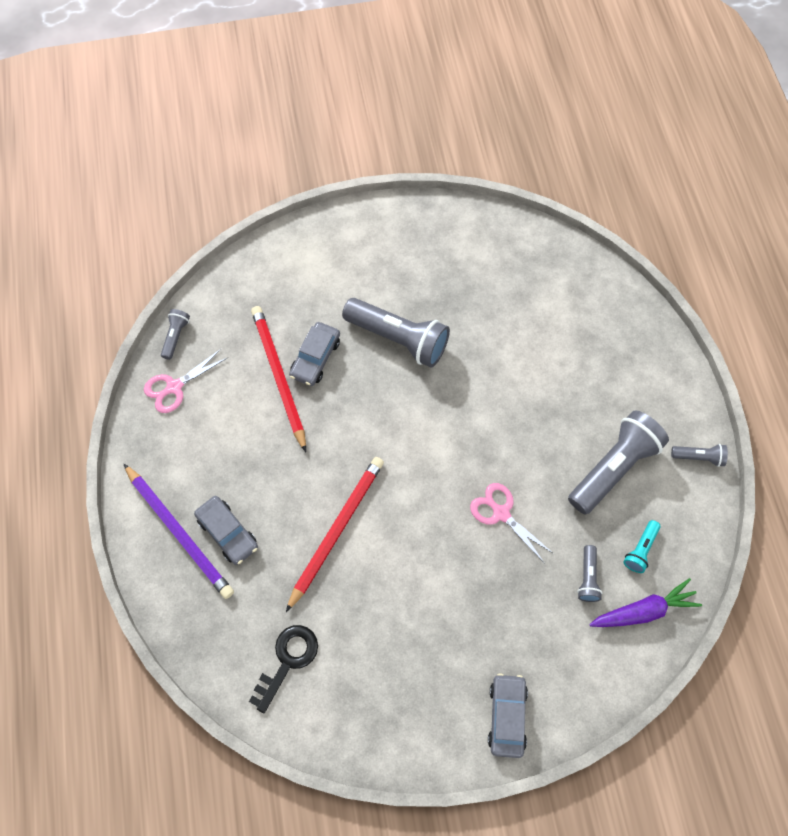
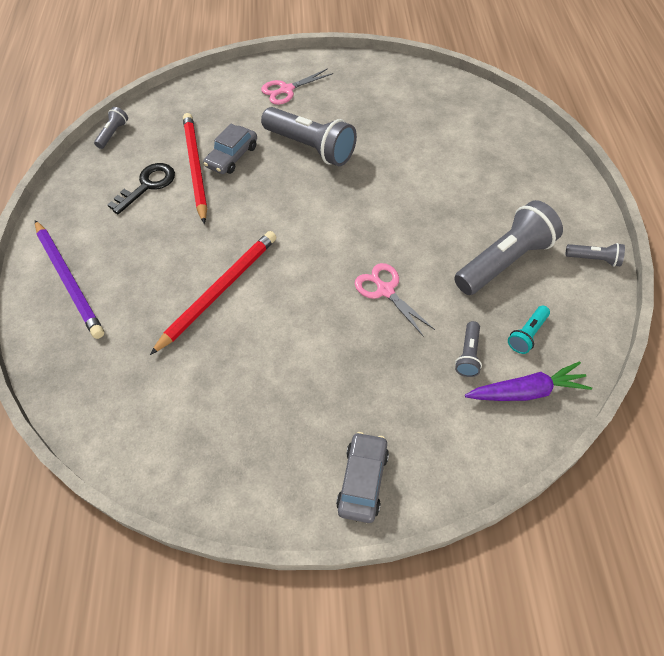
camera: 10 degrees right, 10 degrees down
pink scissors [144,349,227,413] -> pink scissors moved to [261,68,333,105]
grey car [194,496,258,565] -> none
black key [249,625,318,713] -> black key moved to [108,163,175,214]

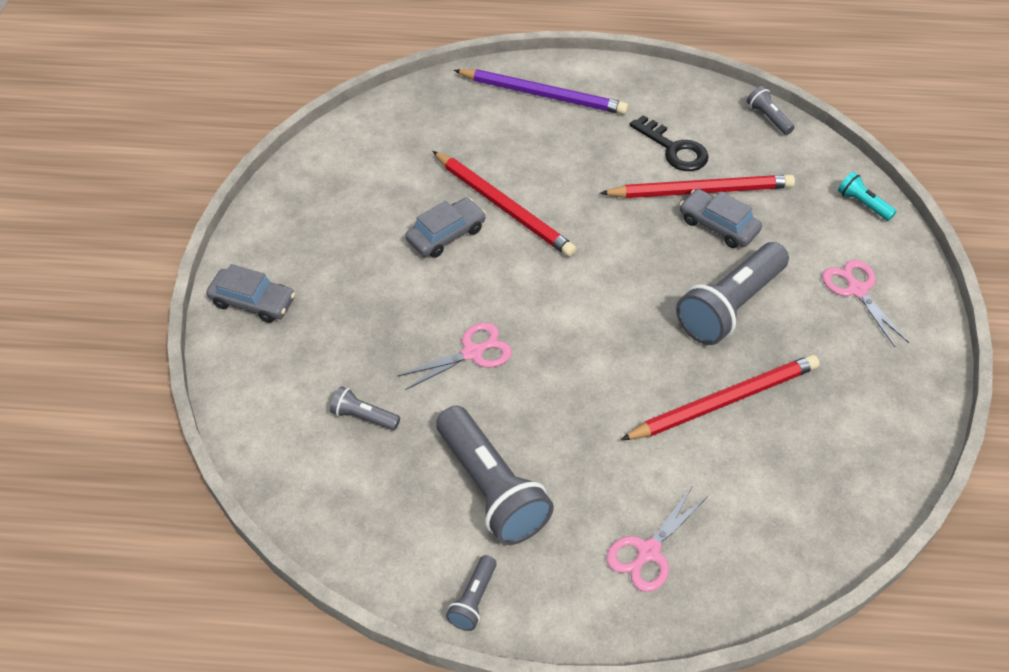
camera: 95 degrees right, 5 degrees down
purple pencil [35,220,104,339] -> purple pencil turned 135 degrees counterclockwise [454,69,628,115]
grey flashlight [94,107,128,149] -> grey flashlight turned 150 degrees counterclockwise [747,86,795,135]
purple carrot [465,362,592,401] -> none
turquoise flashlight [508,305,550,354] -> turquoise flashlight moved to [838,172,897,221]
none -> grey car [405,198,486,258]
none -> pink scissors [606,487,708,592]
none -> red pencil [621,355,819,440]

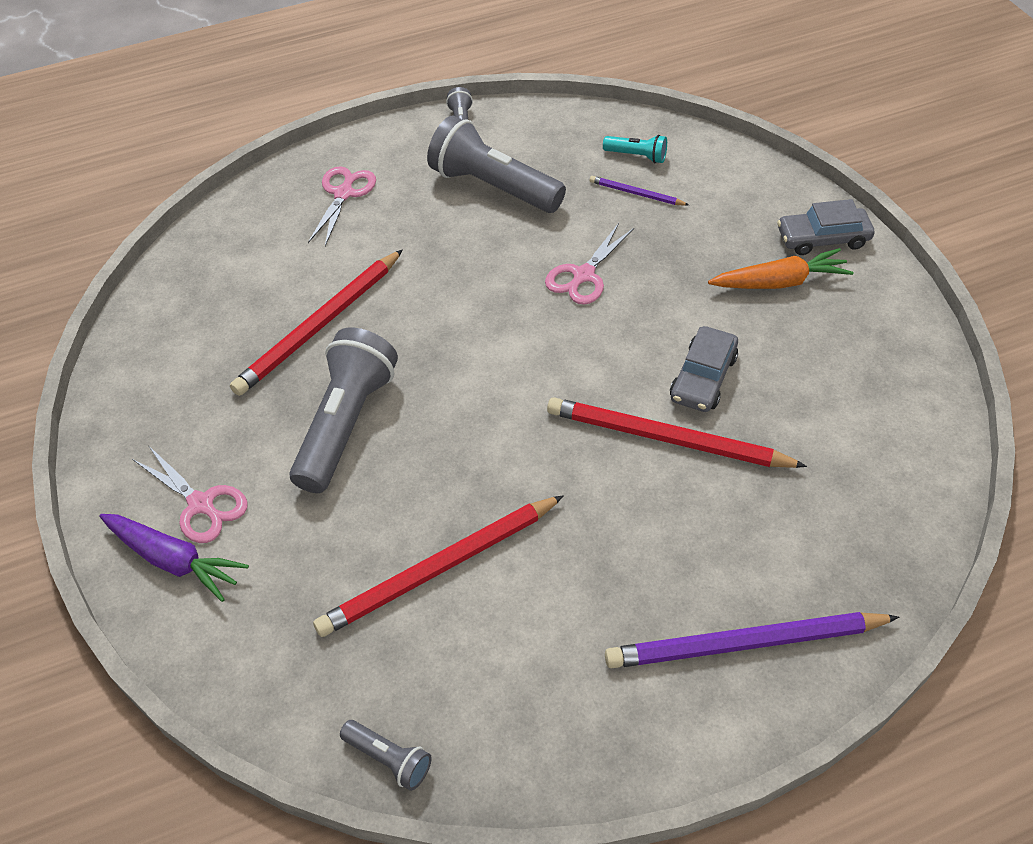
camera: 155 degrees right, 0 degrees up
grey flashlight [330,386,400,430] -> purple pencil [590,176,689,206]
black key [630,115,709,171] -> none
grey car [680,189,762,248] -> none
turquoise flashlight [838,172,897,221] -> turquoise flashlight moved to [603,135,667,163]
none -> purple carrot [100,514,249,602]
none -> orange carrot [708,248,853,289]

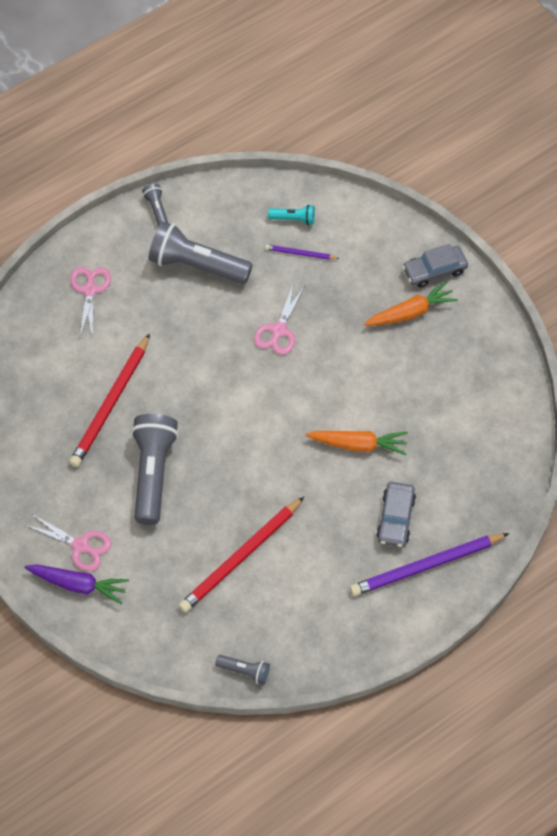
camera: 15 degrees left, 10 degrees up
red pencil [547,397,807,468] -> orange carrot [306,431,408,455]
grey car [670,326,738,412] -> grey car moved to [376,482,416,547]

